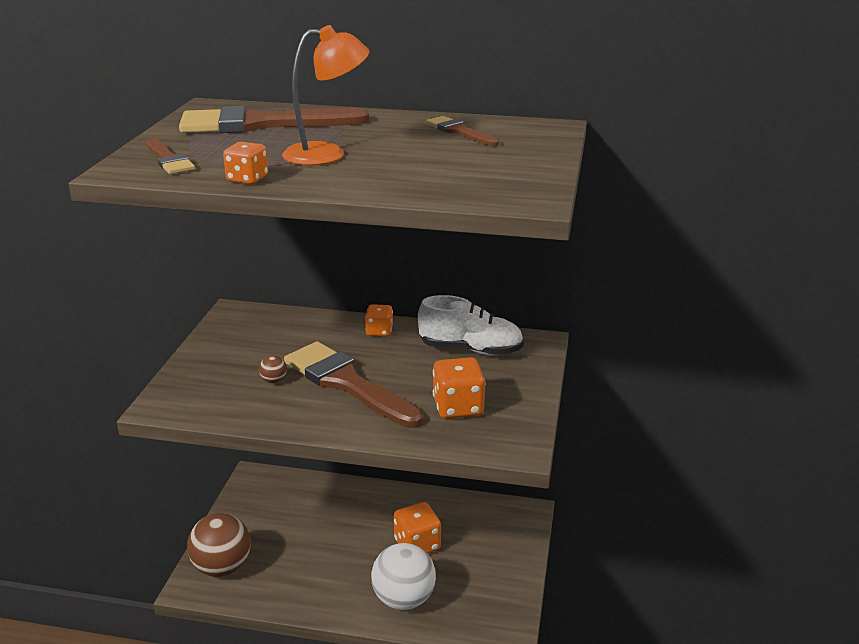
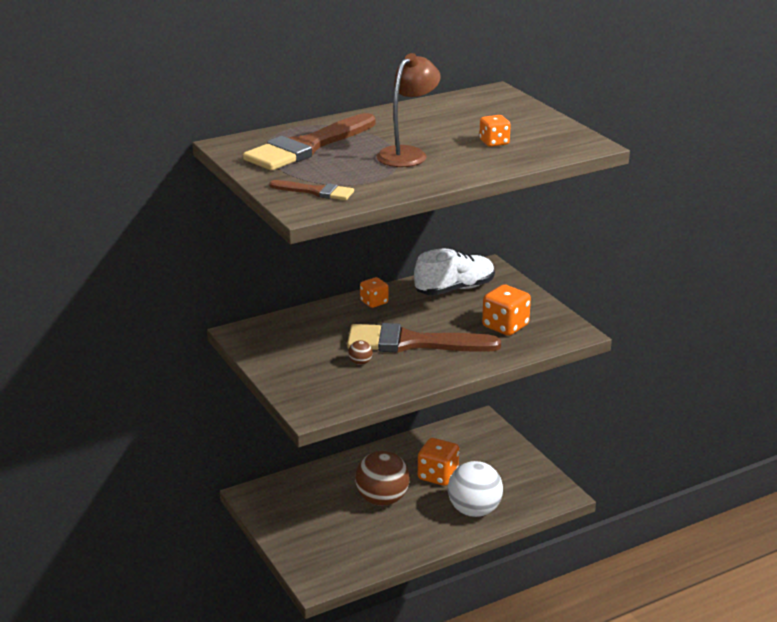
camera: 40 degrees left, 0 degrees up
brown ball [187,513,251,577] -> brown ball moved to [355,451,410,506]
orange dice [223,142,268,184] -> orange dice moved to [479,115,511,147]
orange lamp [282,25,370,165] -> brown lamp [376,53,441,167]
brown brush [426,116,499,146] -> none

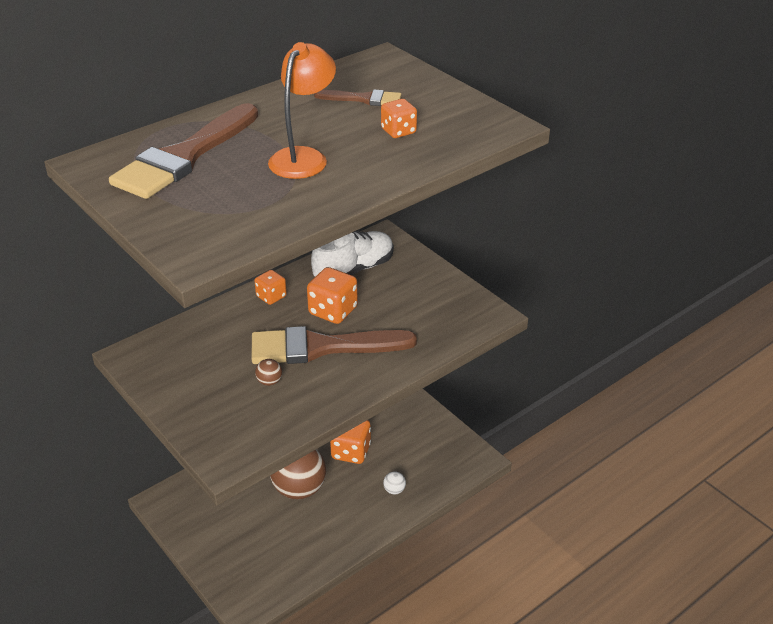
camera: 10 degrees left, 10 degrees up
brown brush [269,180,354,200] -> brown brush moved to [314,89,402,106]
brown lamp [376,53,441,167] -> orange lamp [268,42,336,179]
white ball [448,461,503,517] -> white ball [383,472,406,494], size x0.41
orange dice [482,284,531,336] -> orange dice moved to [307,267,358,324]

